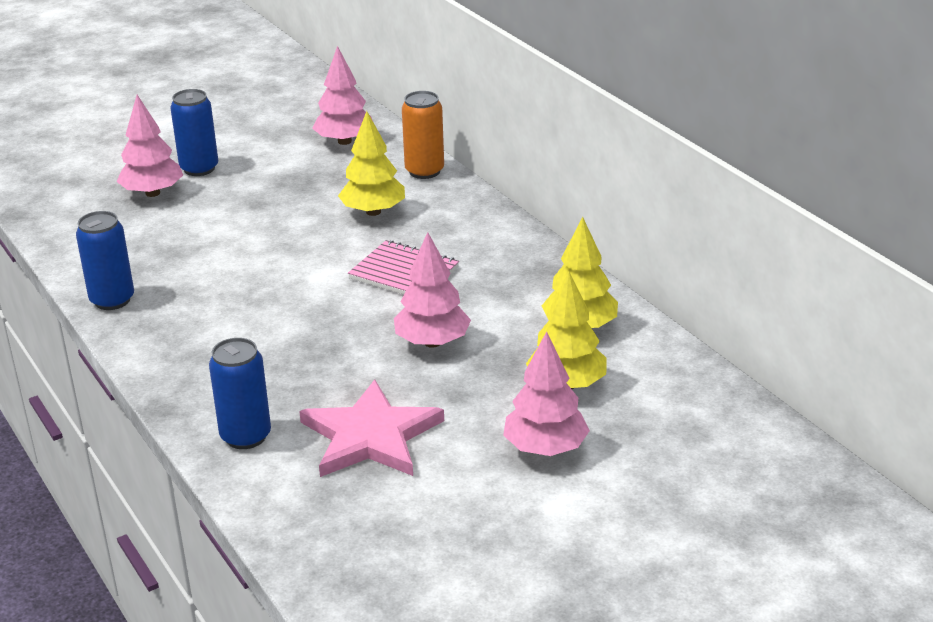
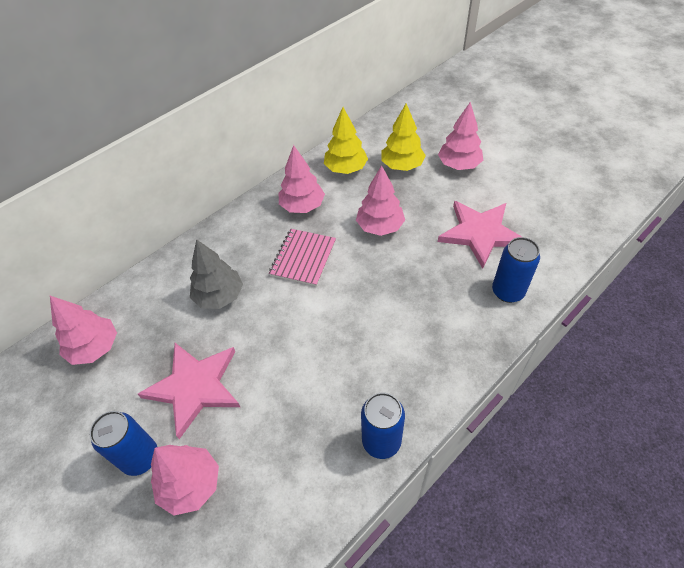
camera: 100 degrees left, 20 degrees up
yellow tree [338,111,405,216] -> grey tree [190,239,243,309]
orange can [402,91,444,179] -> none
none -> pink star [138,343,240,439]
none -> pink tree [279,145,325,213]

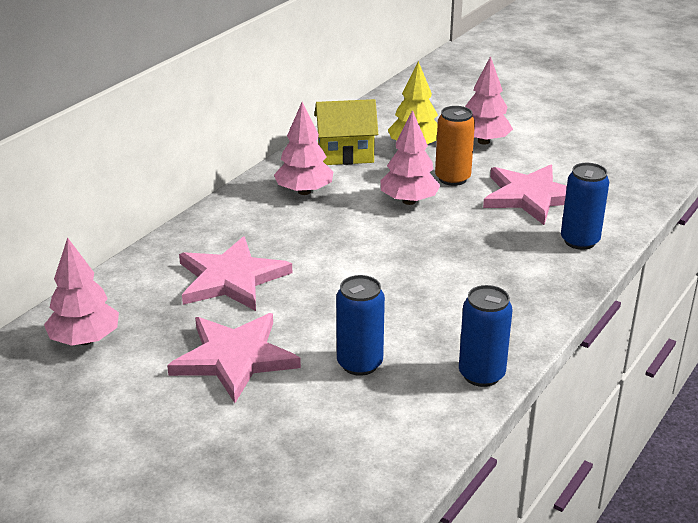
camera: 15 degrees left, 20 degrees down
blue can [90,411,157,476] -> blue can moved to [336,275,385,376]
pink tree [151,445,219,516] -> none
grey tree [190,239,243,309] -> pink star [179,236,292,311]
pink notebook [269,229,336,287] -> none
yellow tree [324,107,368,174] -> yellow house [314,99,378,165]
none -> orange can [435,106,475,186]

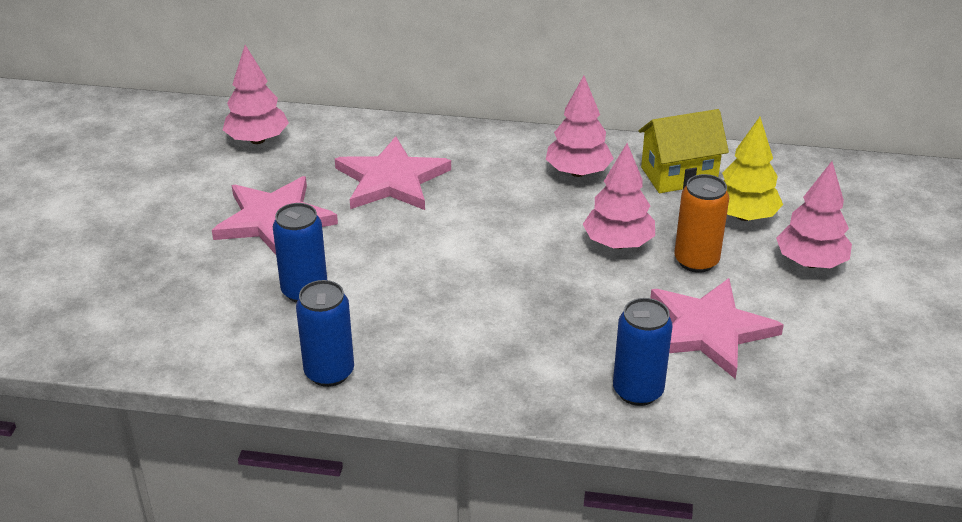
camera: 65 degrees right, 5 degrees up
yellow house [314,99,378,165] -> yellow house turned 75 degrees counterclockwise [639,109,729,193]

